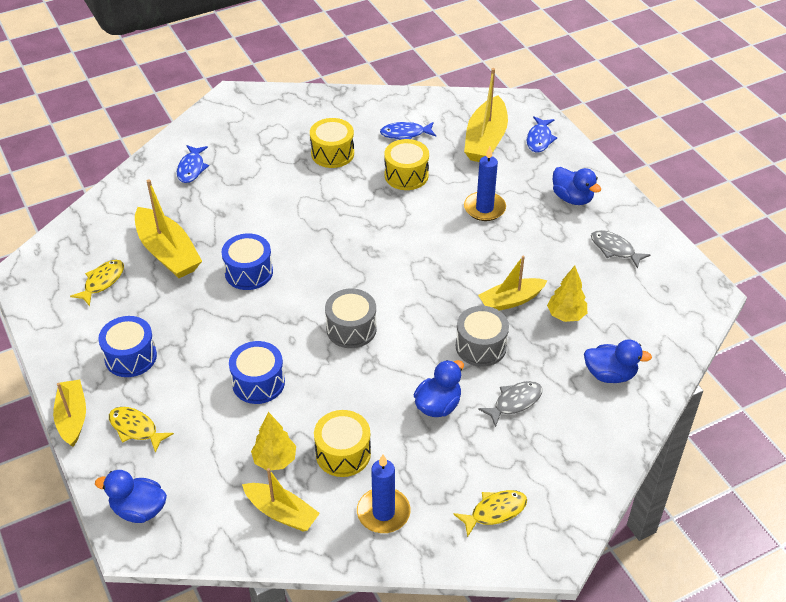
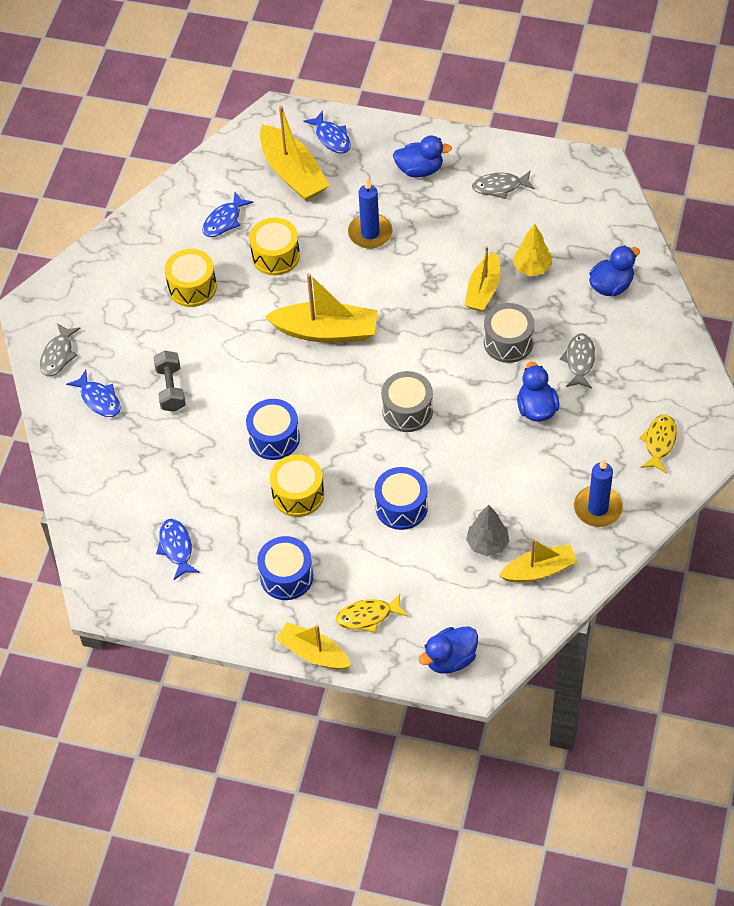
camera: 45 degrees left, 10 degrees up
yellow fish [70,260,124,306] -> blue fish [156,519,200,580]
yellow boat [135,179,202,278] -> yellow boat moved to [264,273,377,343]
yellow tree [251,412,296,470] -> grey tree [466,505,509,556]
yellow drum [314,410,371,477] -> yellow drum moved to [270,455,324,517]
none -> grey fish [40,323,80,376]
none -> grey dumbbell [153,351,186,412]

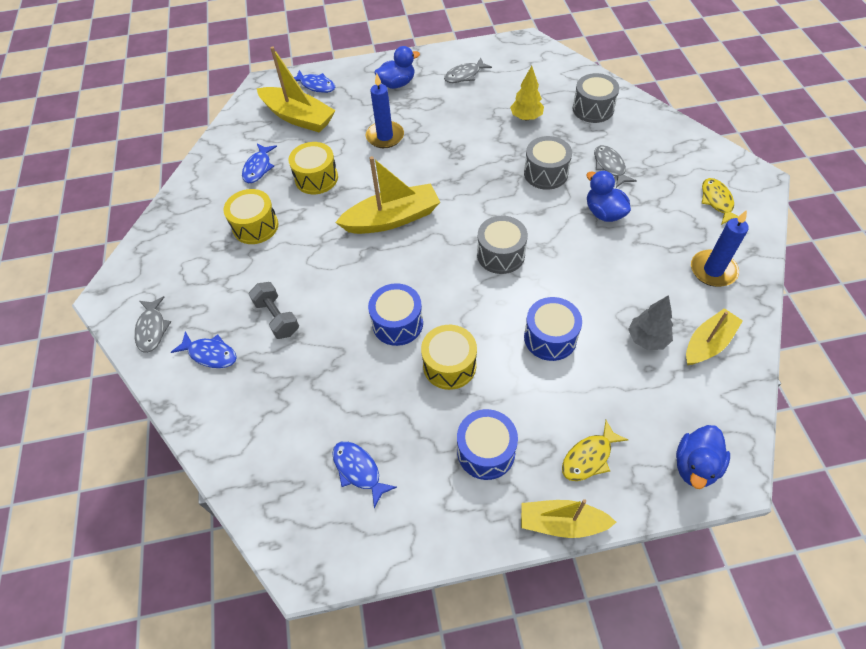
camera: 25 degrees left, 0 degrees up
yellow boat [465,246,500,312] -> none
blue duck [589,245,640,296] -> grey drum [573,73,619,123]

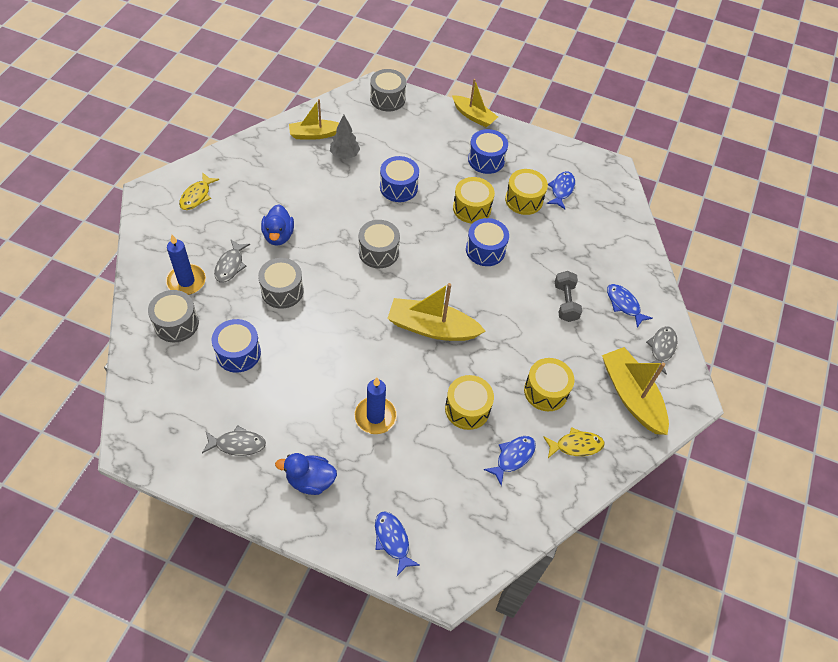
camera: 155 degrees left, 0 degrees up
yellow boat [257,46,336,133] -> yellow boat moved to [602,347,669,435]
blue fish [332,441,397,508] -> blue fish turned 150 degrees counterclockwise [547,171,575,209]
yellow tree [510,66,544,121] -> blue drum [211,319,261,373]
yellow fish [562,420,628,481] -> yellow fish moved to [544,427,604,458]
blue duck [676,425,730,489] -> grey drum [370,69,406,111]
blue candle [691,210,749,287] -> blue candle moved to [166,235,206,295]
none -> yellow drum [505,169,548,215]

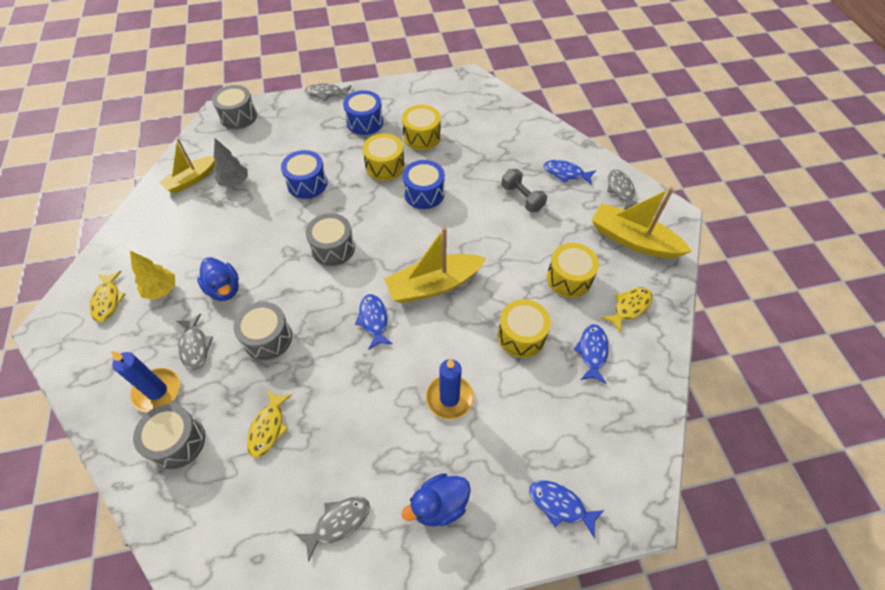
camera: 30 degrees left, 0 degrees up
blue drum [211,319,261,373] -> yellow fish [247,390,292,458]
yellow boat [452,79,498,127] -> grey fish [305,83,352,101]
blue fish [547,171,575,209] -> blue fish moved to [355,294,393,350]
none -> yellow tree [130,251,175,300]

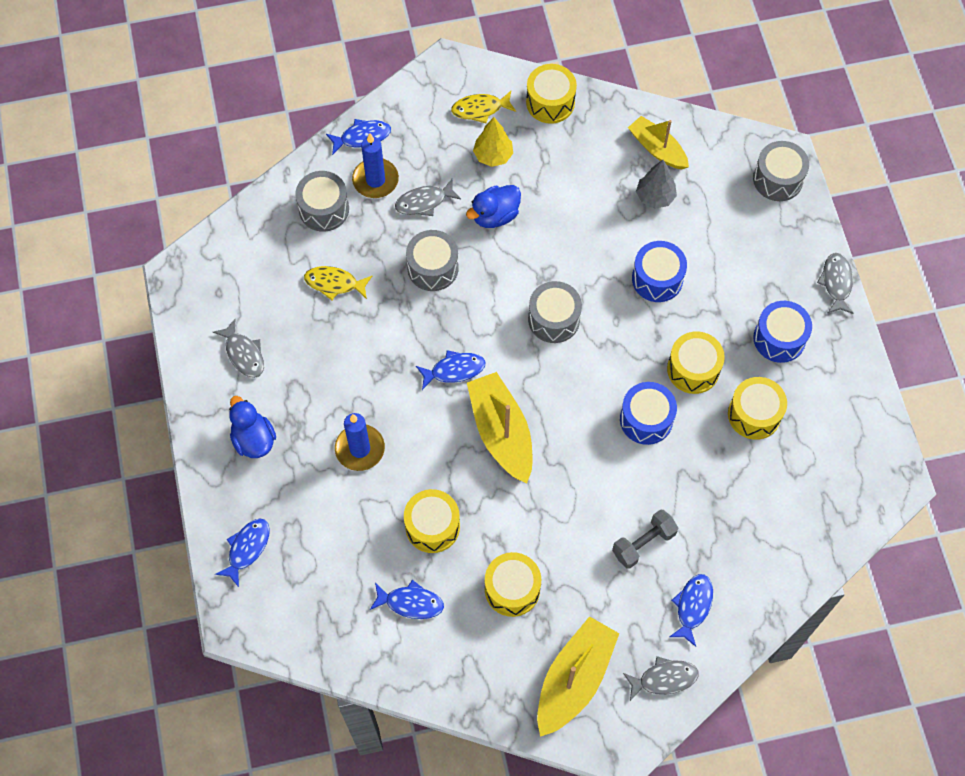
camera: 90 degrees right, 10 degrees up
yellow fish [601,287,653,333] -> none
none -> blue fish [326,119,391,155]
none -> yellow drum [526,64,577,124]

